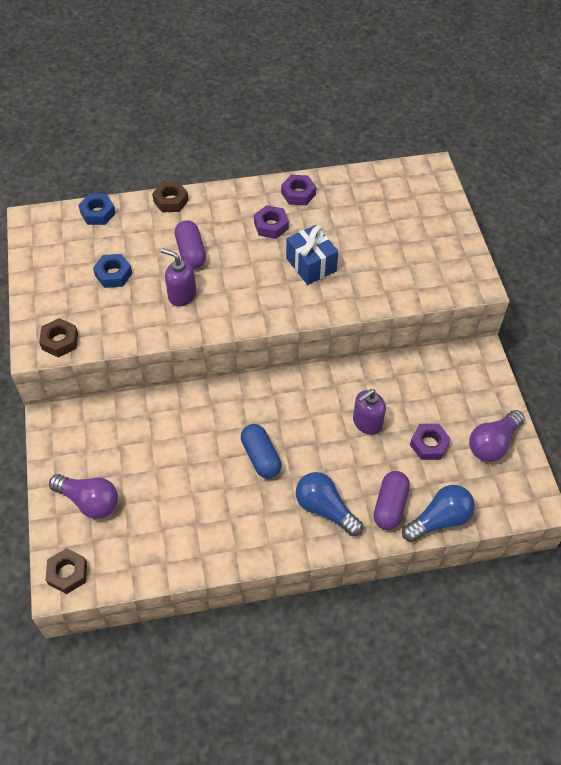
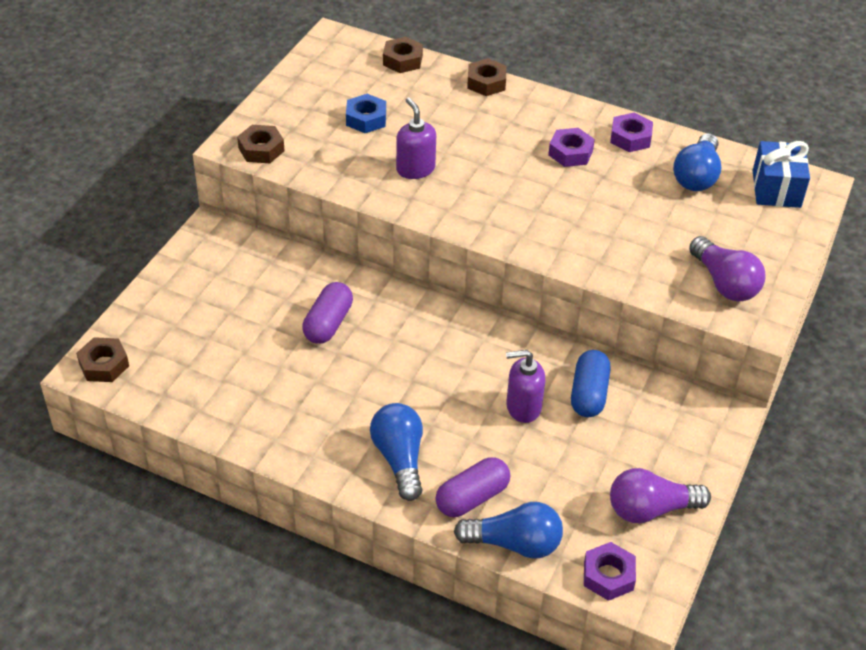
camera: 35 degrees right, 10 degrees down
purple light bulb [49,474,118,519] -> purple light bulb moved to [689,236,766,302]
blue nut [78,194,116,225] -> brown nut [383,37,423,73]
purple capsule [175,220,206,269] -> purple capsule moved to [302,282,353,344]
blue capsule [241,424,282,479] -> blue capsule moved to [571,350,611,417]
blue gift [286,225,338,285] -> blue gift moved to [753,141,810,208]
purple nut [410,424,451,460] -> purple nut moved to [584,542,636,601]
none -> blue light bulb [673,133,721,191]

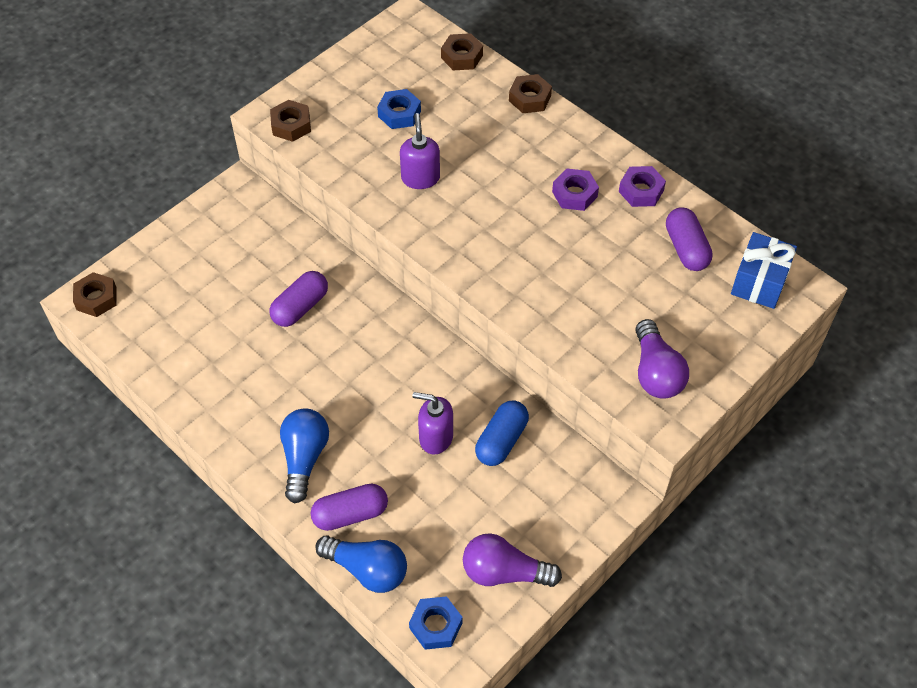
camera: 20 degrees right, 10 degrees up
purple nut [584,542,636,601] -> blue nut [409,596,462,650]
blue light bulb [673,133,721,191] -> purple capsule [666,207,713,271]

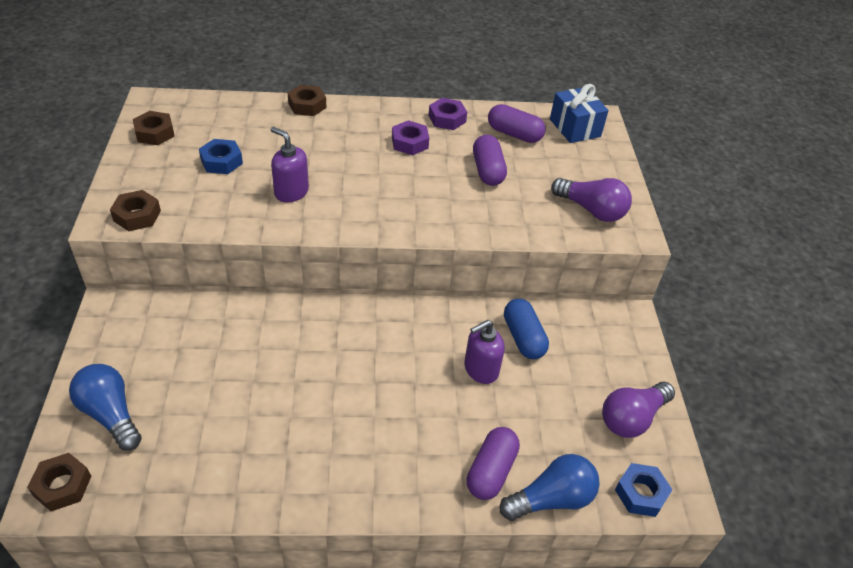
camera: 50 degrees left, 10 degrees down
purple capsule [270,271,328,327] -> purple capsule moved to [473,135,507,186]
blue light bulb [280,408,329,503] -> blue light bulb moved to [69,364,142,451]
brown nut [441,33,483,71] -> brown nut moved to [133,111,175,145]

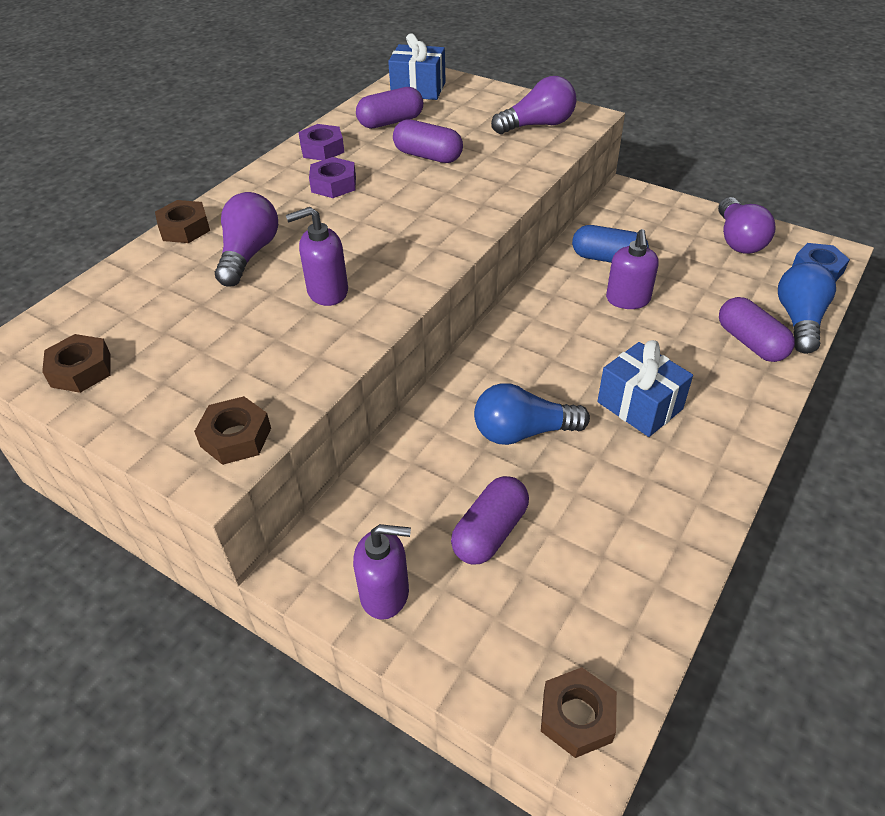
camera: 50 degrees left, 0 degrees up
blue light bulb [69,364,142,451] -> blue light bulb moved to [474,383,590,445]
blue nut [199,139,243,174] -> none
none -> purple light bulb [215,192,278,286]
none -> purple soap dispenser [353,524,411,620]
none -> purple capsule [451,476,529,564]
none -> blue gift [597,340,693,437]

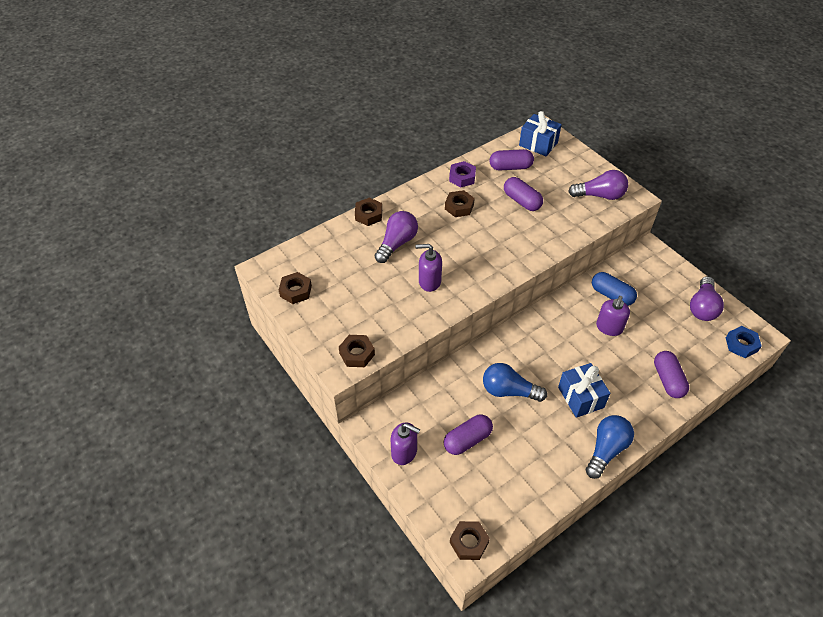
camera: 20 degrees right, 5 degrees up
purple nut [309,157,356,198] -> brown nut [445,190,475,217]
blue light bulb [778,262,836,354] -> blue light bulb moved to [586,415,634,479]

